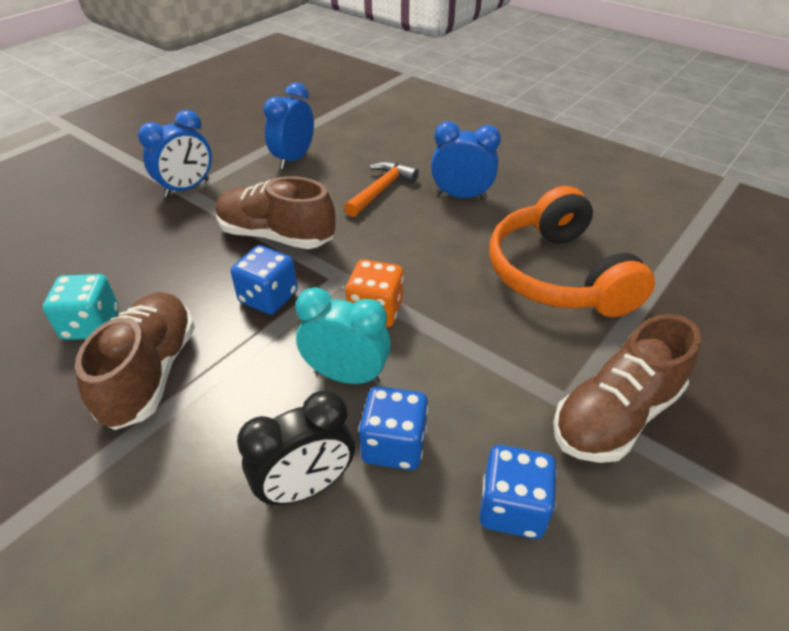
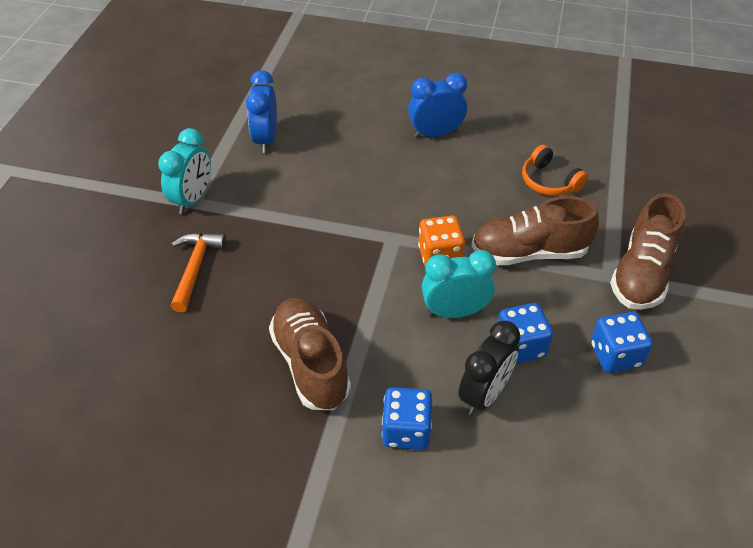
camera: 25 degrees left, 5 degrees up
turquoise dice [43,274,119,340] -> none
blue clock [138,110,212,198] -> turquoise clock [158,128,211,214]
brown shoe [215,176,335,249] -> brown shoe moved to [471,196,599,265]
blue dice [231,245,298,315] -> blue dice moved to [382,387,432,450]
orange hammer [344,161,419,217] -> orange hammer moved to [171,232,226,312]
orange headphones [489,186,655,317] -> orange headphones [522,145,588,196], size x0.50

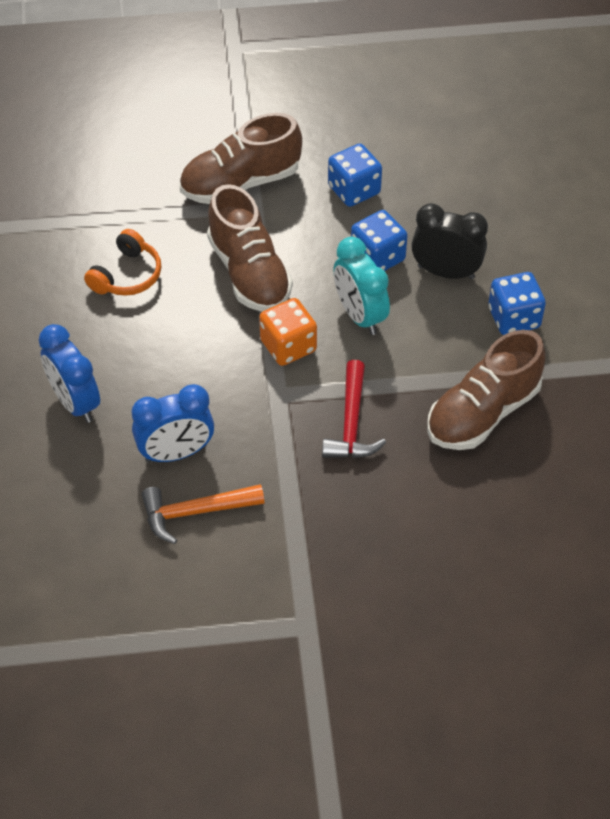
camera: 110 degrees left, 5 degrees up
turquoise clock [158,128,211,214] -> none
orange hammer [171,232,226,312] -> orange hammer moved to [142,484,265,544]
blue clock [246,70,277,153] -> blue clock moved to [132,384,214,463]
brown shoe [610,193,686,310] -> brown shoe turned 150 degrees clockwise [179,113,302,204]
none -> red hammer [322,360,386,458]

